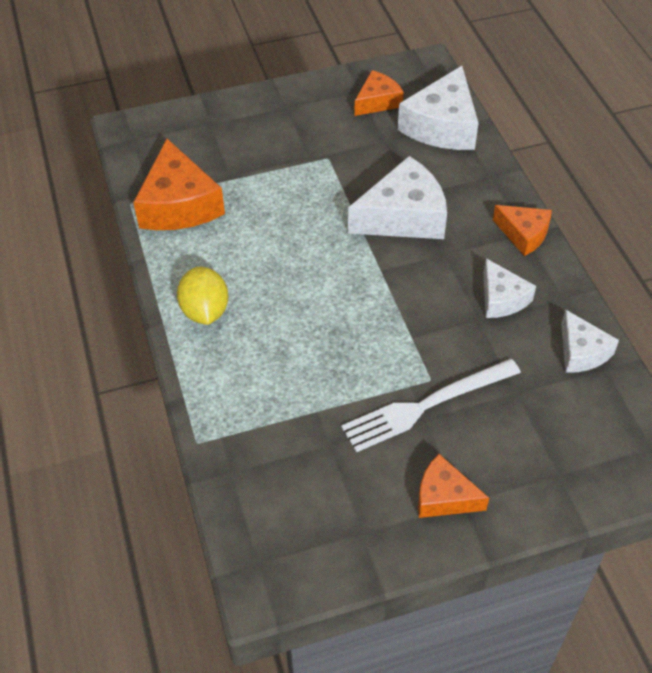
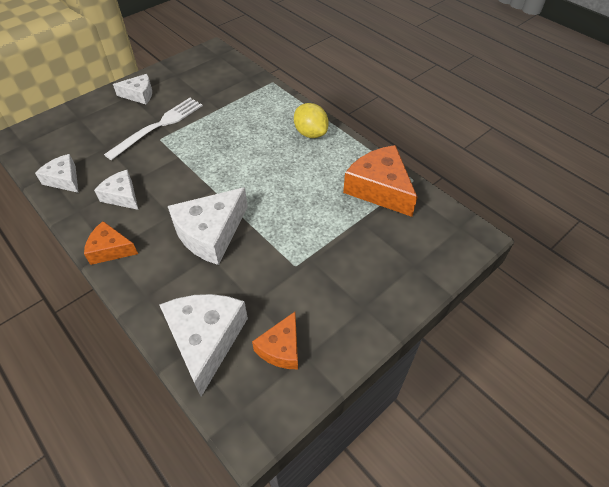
camera: 155 degrees right, 0 degrees up
orange cheese [418,454,489,518] -> white cheese [113,74,152,104]

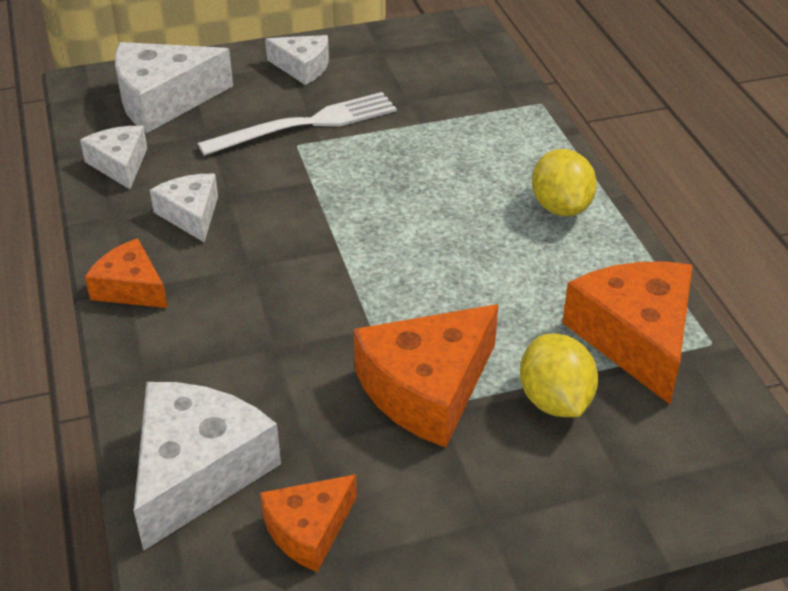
camera: 25 degrees right, 10 degrees down
white cheese [168,187,248,265] -> white cheese moved to [115,42,233,133]
none -> orange cheese [353,304,498,448]
none -> yellow lemon [520,333,598,417]

